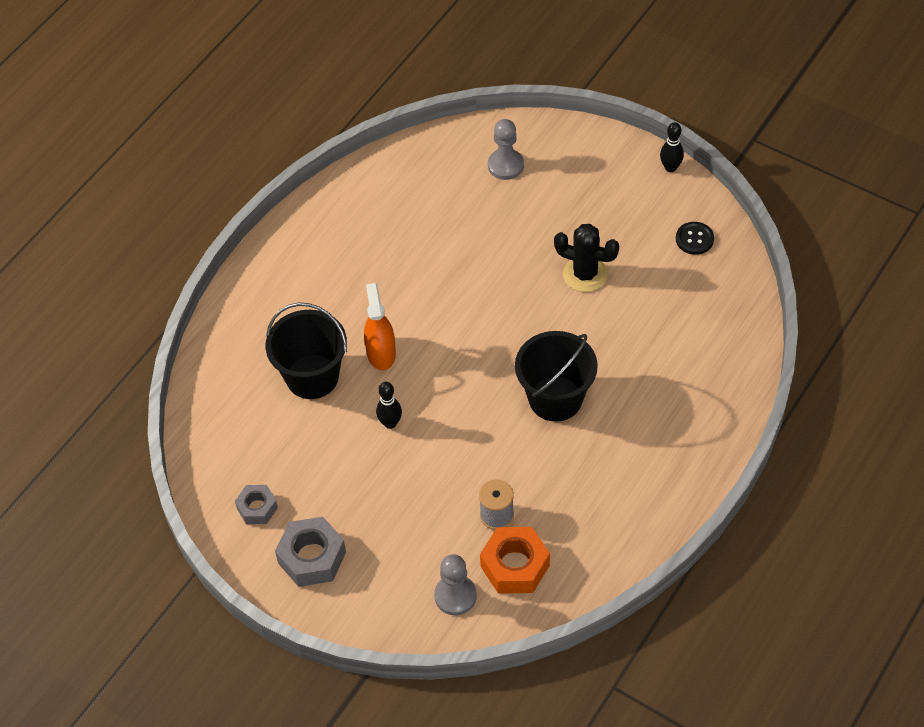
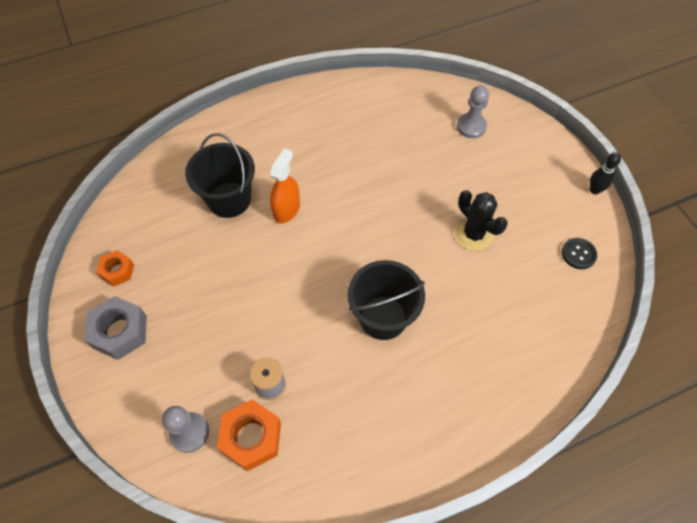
camera: 30 degrees right, 5 degrees up
grey nut [235,485,278,524] -> orange nut [96,250,134,287]
black bowling pin [376,382,402,429] -> none

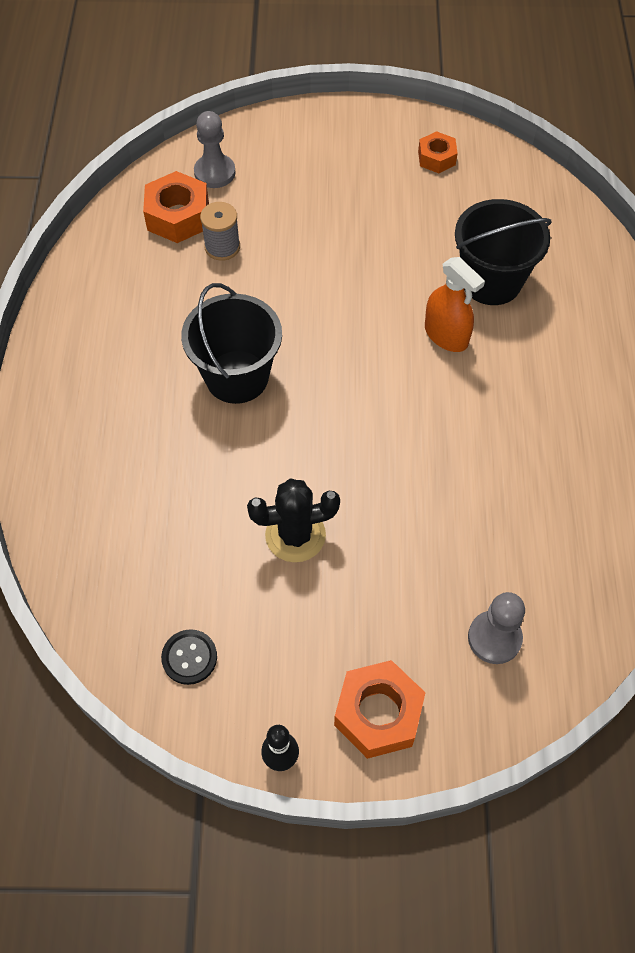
camera: 115 degrees right, 0 degrees up
grey nut [84,296,147,360] -> none
none -> orange nut [334,660,426,759]

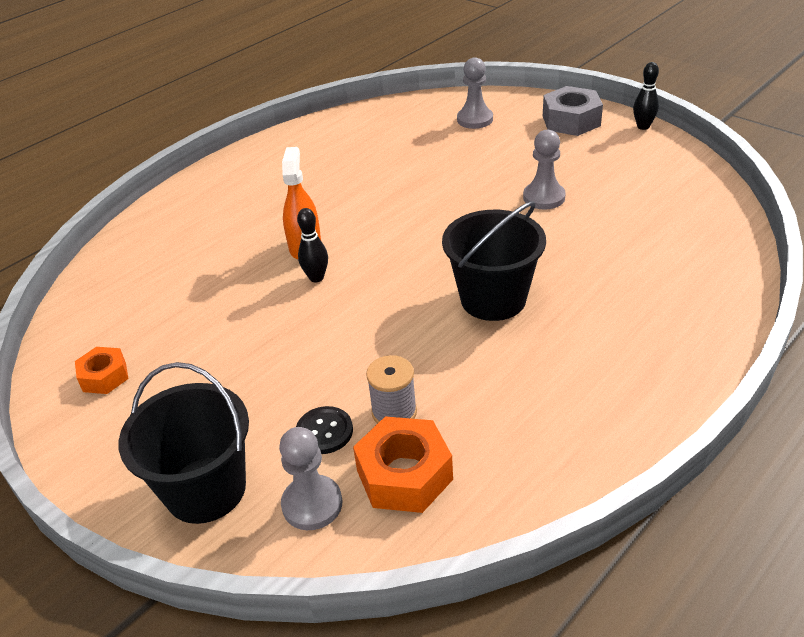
camera: 135 degrees left, 20 degrees down
black button [161,629,217,685] -> black button moved to [296,406,353,454]
black cactus [247,479,340,562] -> grey pawn [523,130,566,209]
orange nut [334,660,426,759] -> grey nut [543,86,603,136]
black bucket [455,199,552,305] -> black bucket moved to [119,362,249,524]
none -> black bowling pin [297,208,328,282]

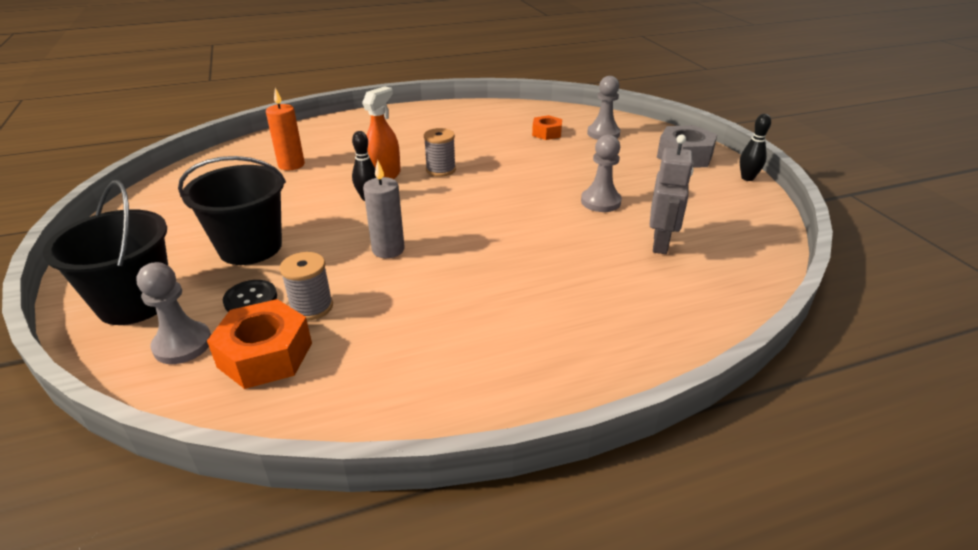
camera: 25 degrees right, 5 degrees down
orange nut [75,347,129,394] -> orange nut moved to [532,115,562,140]
black bucket [442,201,546,321] -> black bucket moved to [178,156,286,265]
none -> orange candle [266,88,305,170]
none -> grey candle [363,160,405,258]
none -> grey spool [424,128,456,177]
none -> grey robot [649,134,693,254]

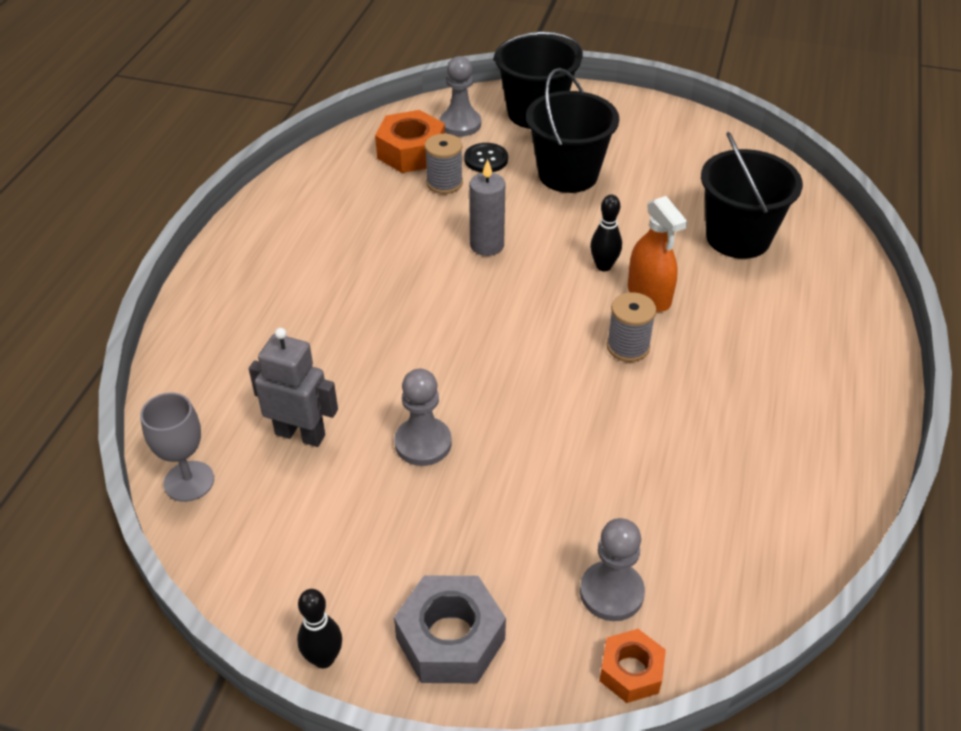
camera: 125 degrees right, 10 degrees up
orange candle [266,88,305,170] -> black bucket [701,132,803,259]
orange nut [532,115,562,140] -> orange nut moved to [599,629,666,703]
grey robot [649,134,693,254] -> grey robot turned 150 degrees clockwise [249,328,338,447]
none -> grey goblet [140,392,214,502]

